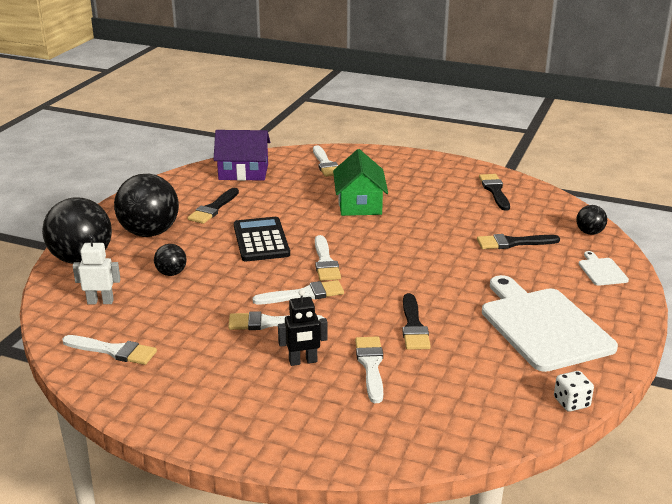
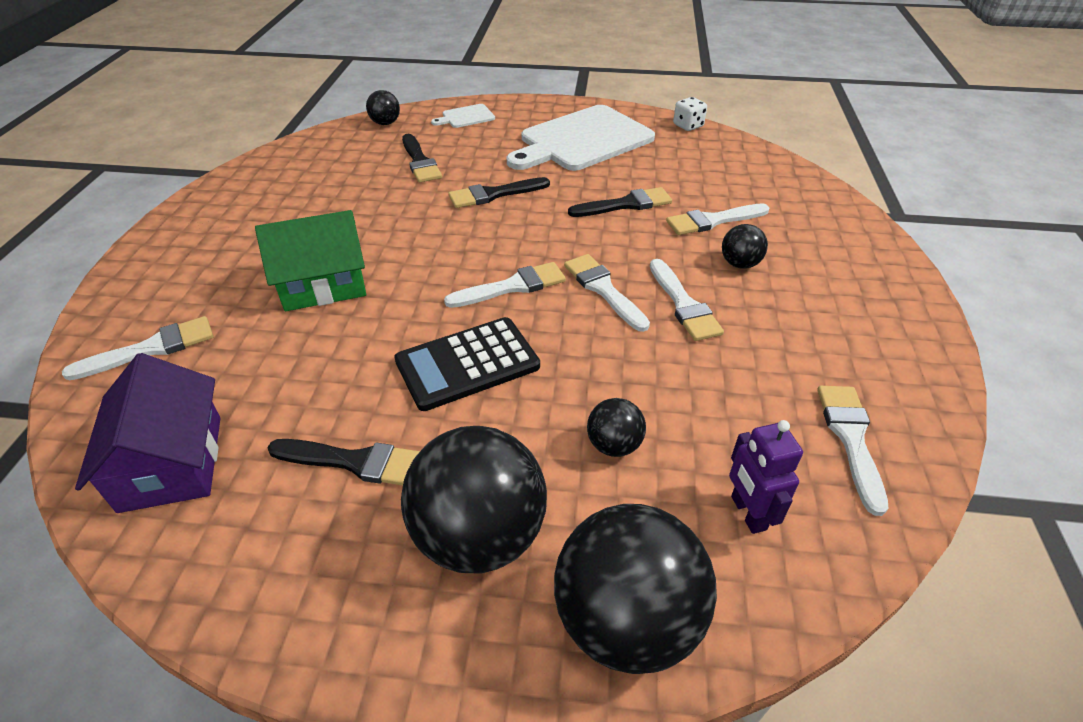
camera: 105 degrees left, 15 degrees up
white robot [72,235,121,304] -> purple robot [729,420,803,534]
black robot [278,290,328,366] -> black ball [722,224,768,269]
black brush [479,174,510,211] -> black brush moved to [448,177,550,208]

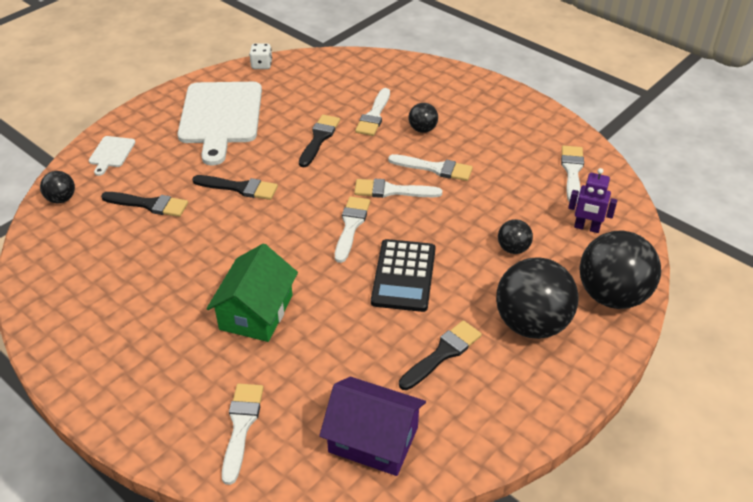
camera: 55 degrees left, 0 degrees up
black brush [448,177,550,208] -> black brush turned 90 degrees counterclockwise [192,175,278,200]
white brush [818,386,888,516] -> white brush turned 60 degrees clockwise [561,146,584,204]

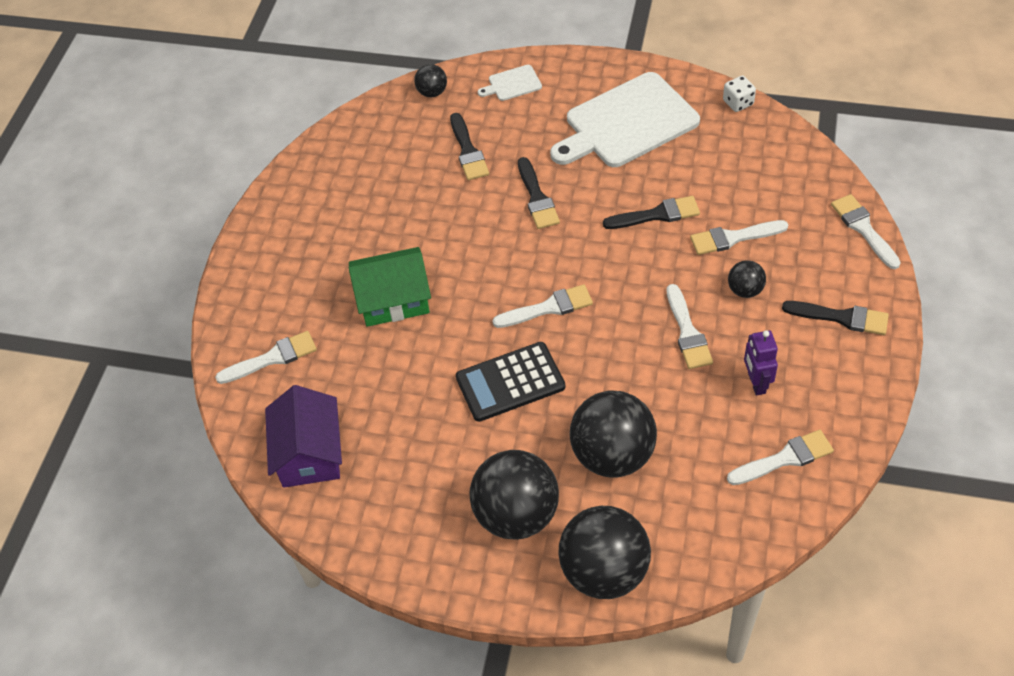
camera: 65 degrees right, 10 degrees up
white brush [354,179,442,198] -> white brush moved to [831,194,901,269]
black brush [399,320,482,390] -> black brush moved to [782,301,889,335]
black ball [498,219,533,254] -> black ball [570,390,657,477], size x2.10
purple robot [568,168,617,233] -> purple robot moved to [744,330,778,395]

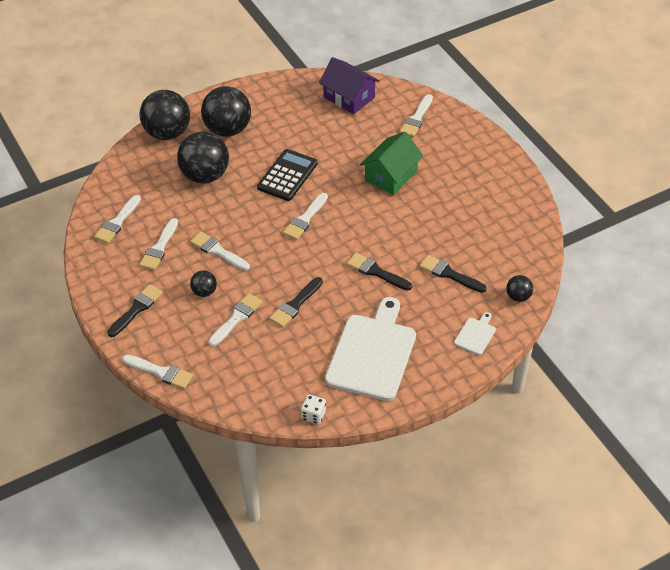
camera: 135 degrees right, 5 degrees down
purple robot [744,330,778,395] -> white brush [139,218,178,270]
black brush [782,301,889,335] -> black brush turned 150 degrees clockwise [107,284,163,337]

